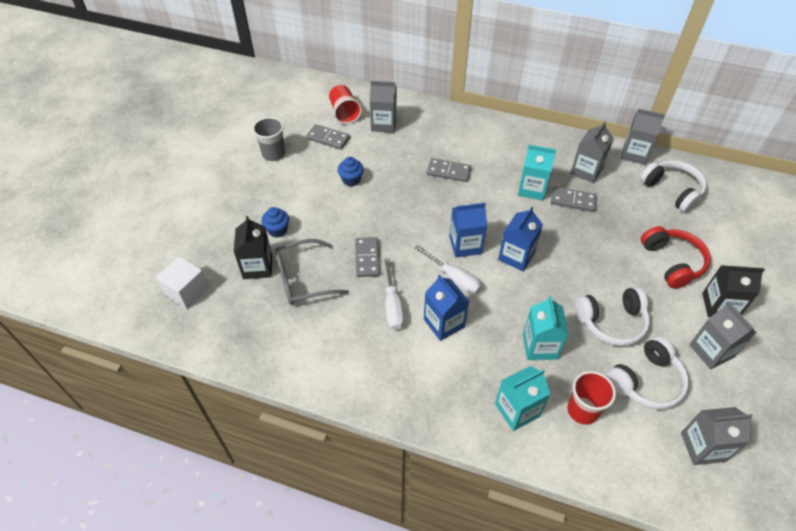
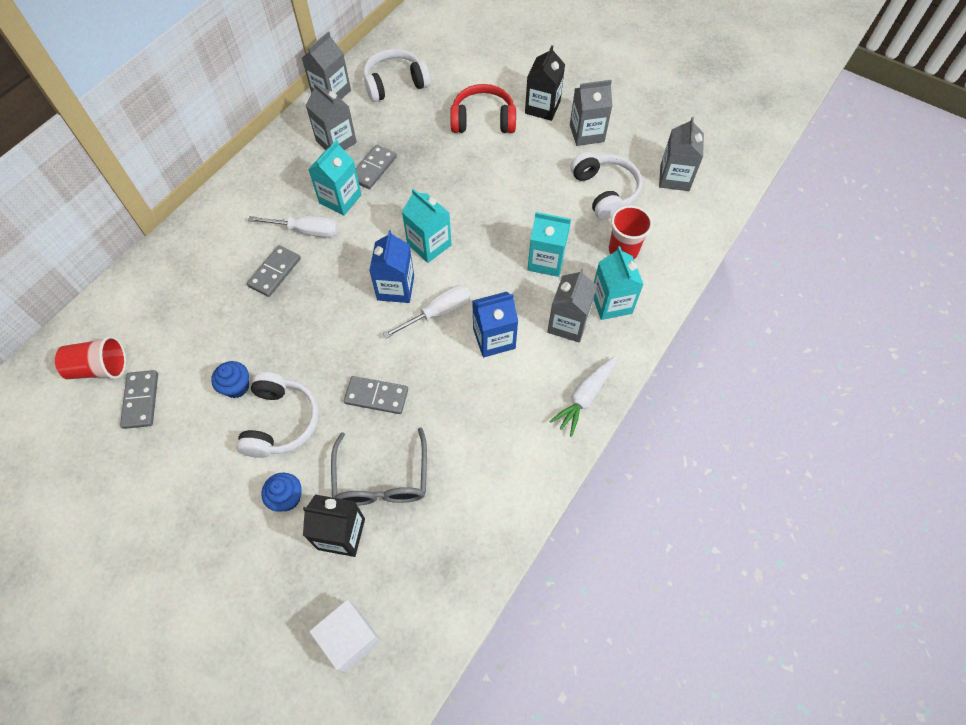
camera: 75 degrees left, 10 degrees up
grey cup [253,117,285,161] -> none
grey domino [306,124,350,149] -> grey domino turned 45 degrees counterclockwise [120,370,158,429]
grey carton [370,81,397,133] -> grey carton moved to [547,268,597,343]
white screwdriver [384,259,404,330] -> white screwdriver moved to [248,216,338,237]
blue carton [498,207,543,271] -> turquoise carton [402,189,452,263]
white headphones [575,287,650,346] -> white headphones moved to [236,372,319,458]
none -> white carrot [549,356,617,437]

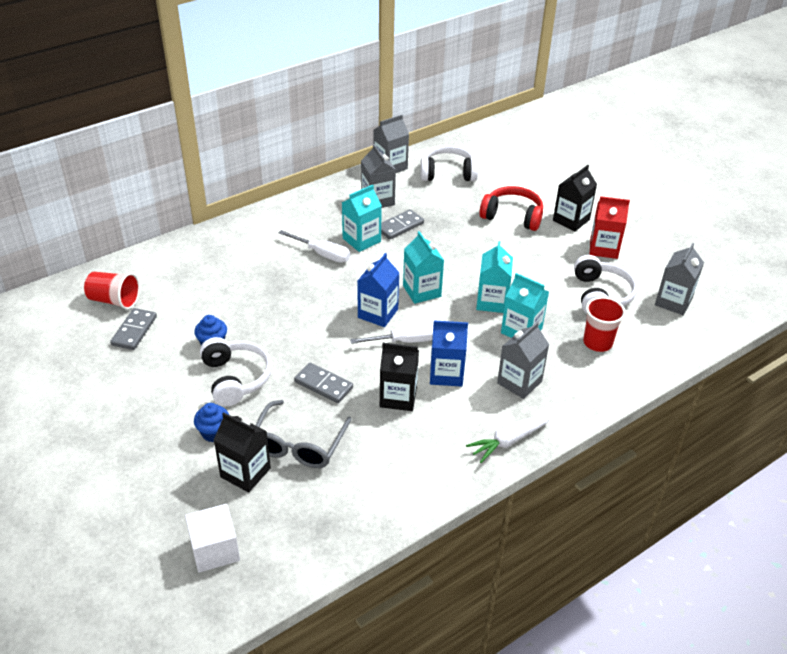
camera: 20 degrees right, 20 degrees down
white headphones [236,372,319,458] -> white headphones turned 45 degrees counterclockwise [200,337,272,407]
grey domino [247,245,301,297] -> none
grey carton [570,80,612,146] -> red carton [590,196,630,259]
turquoise carton [594,246,644,320] -> turquoise carton moved to [476,241,513,313]
none -> black carton [380,343,419,411]

